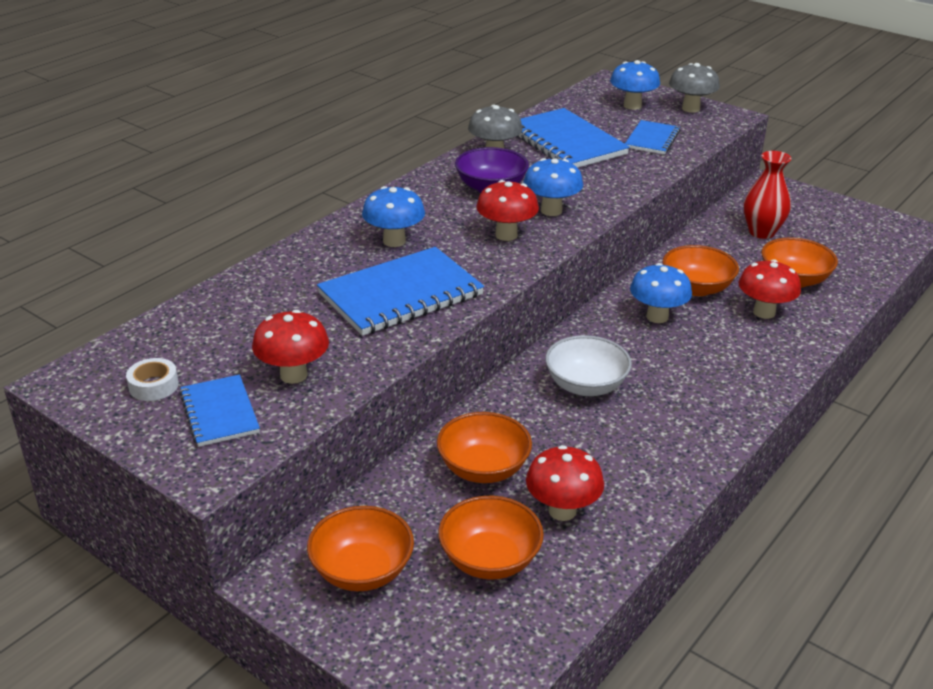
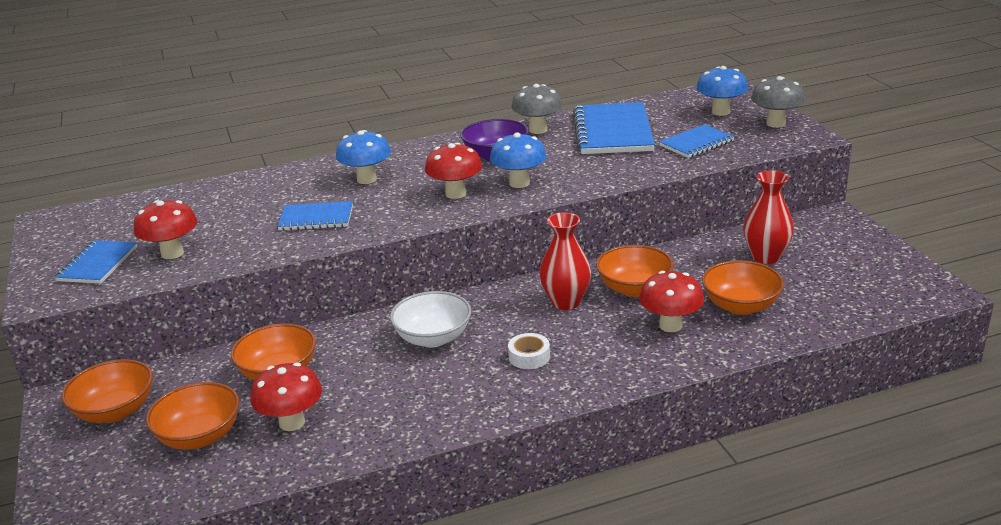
camera: 35 degrees right, 5 degrees down
white tape [126,358,179,401] -> white tape moved to [508,333,550,369]
blue notebook [317,247,484,336] -> blue notebook [277,201,353,231], size x0.57
blue mushroom [630,263,692,323] -> red vase [539,212,591,310]

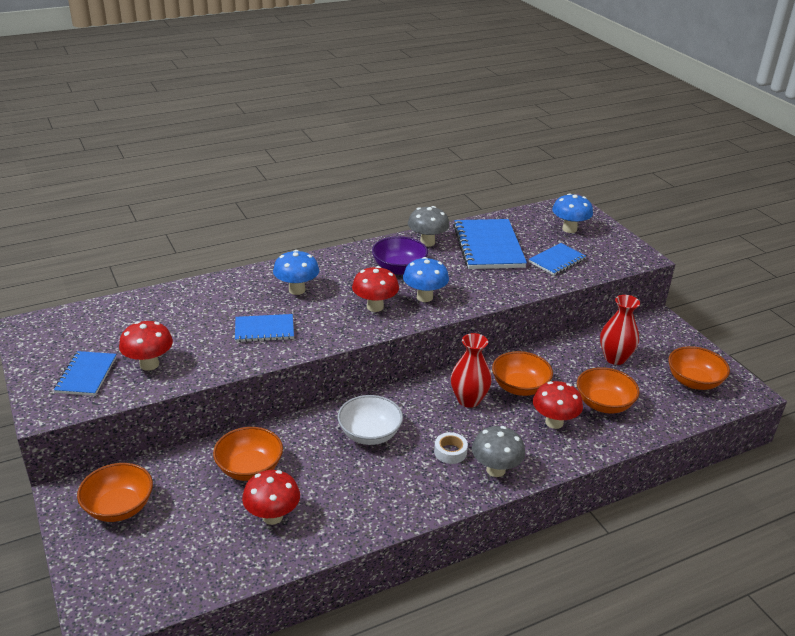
camera: 10 degrees left, 5 degrees up
orange bowl [146,382,240,450] -> orange bowl moved to [668,346,730,390]
grey mushroom [751,76,805,128] -> grey mushroom moved to [472,426,525,477]

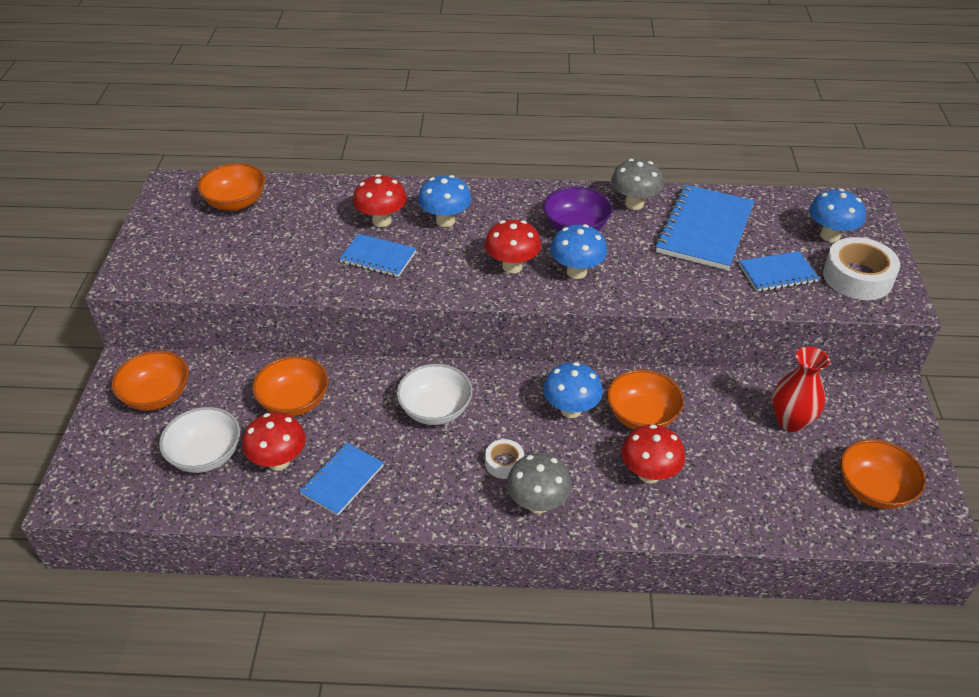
camera: 30 degrees right, 10 degrees up
blue notebook [54,351,116,396] -> blue notebook moved to [299,442,384,516]
red mushroom [119,321,173,371] -> red mushroom moved to [353,174,407,227]
red vase [451,333,492,408] -> blue mushroom [543,362,603,418]
orange bowl [577,367,640,413] -> orange bowl moved to [197,163,266,211]
none -> white bowl [159,407,240,473]
none -> white tape [823,237,900,300]

